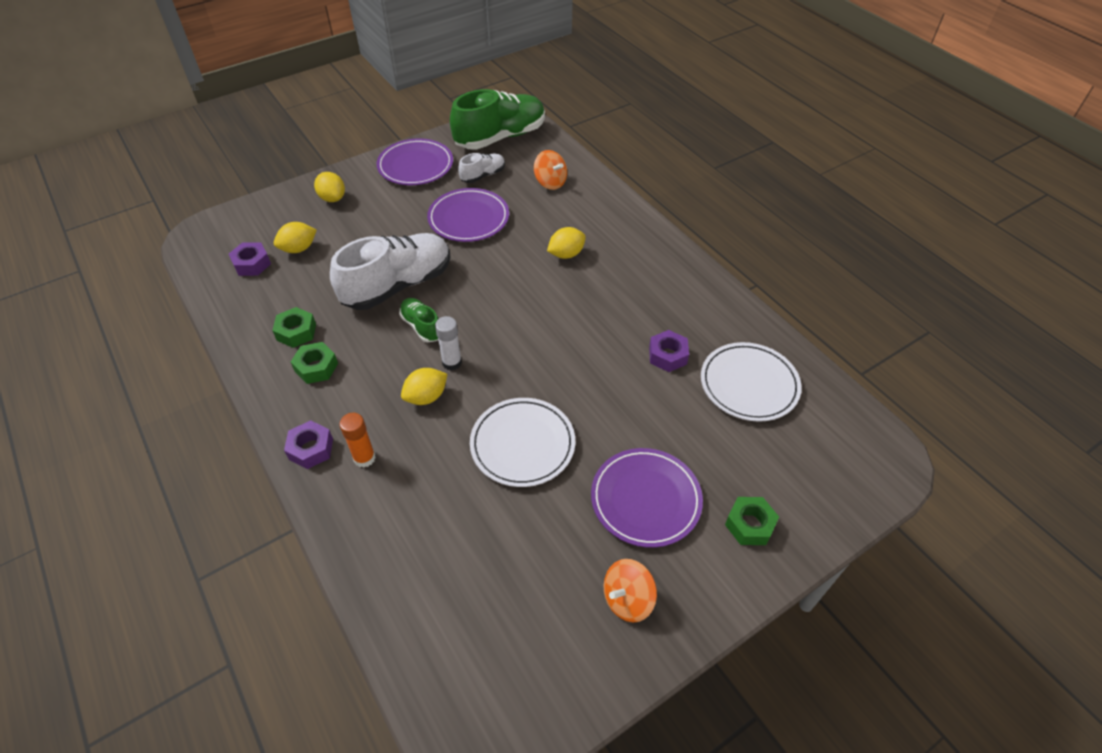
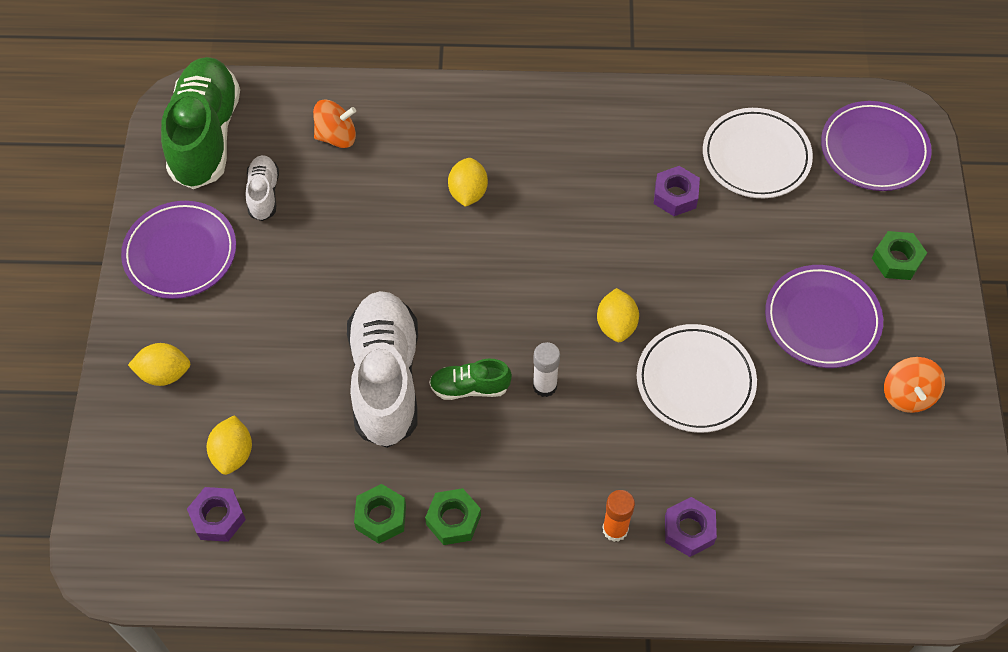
camera: 55 degrees left, 10 degrees up
purple nut [284,420,333,469] -> purple nut moved to [665,497,717,557]
yellow lemon [401,368,447,405] -> yellow lemon moved to [597,288,639,342]
purple plate [427,188,509,242] -> purple plate moved to [821,101,932,191]

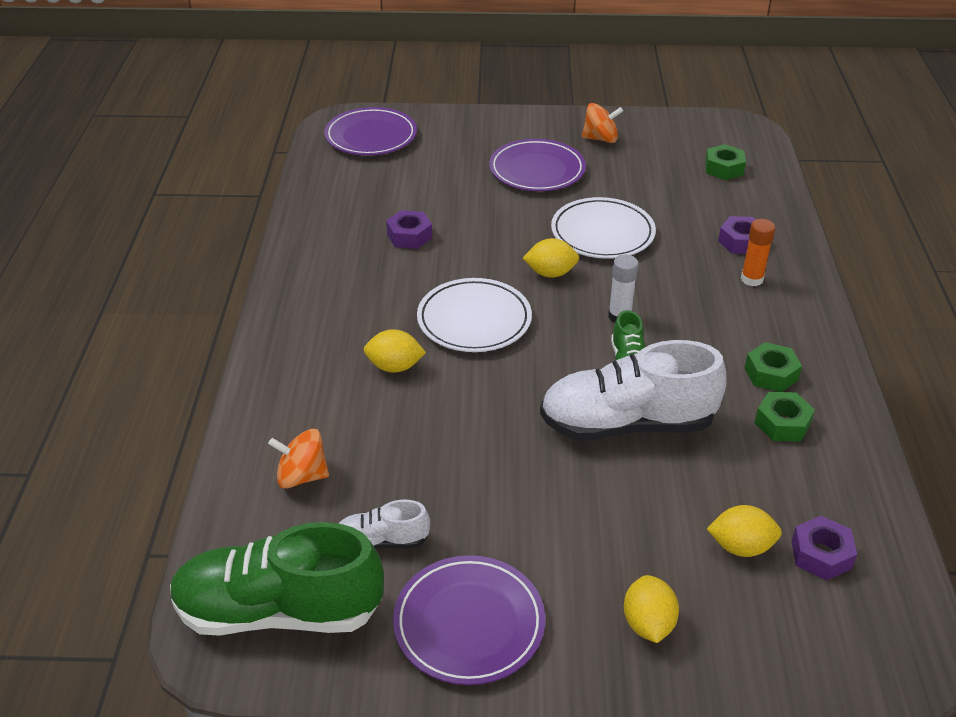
camera: 90 degrees left, 20 degrees down
orange spinning top [313,100,356,148] -> orange spinning top turned 75 degrees counterclockwise [268,429,329,488]
white plate [703,108,813,198] -> white plate moved to [417,278,532,352]
green nut [872,231,927,280] -> green nut moved to [705,144,746,180]

